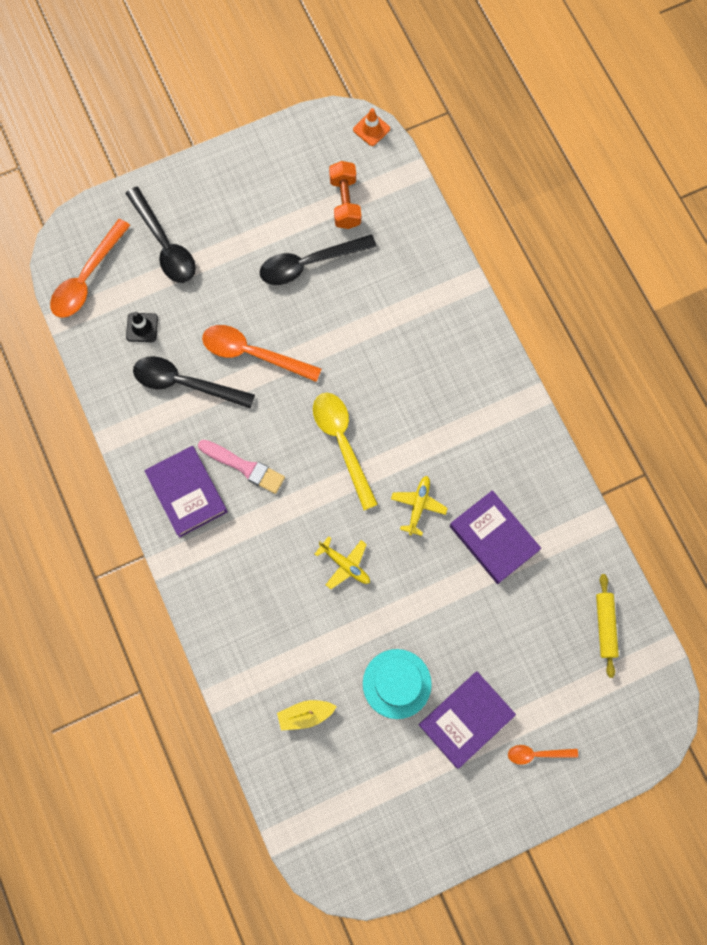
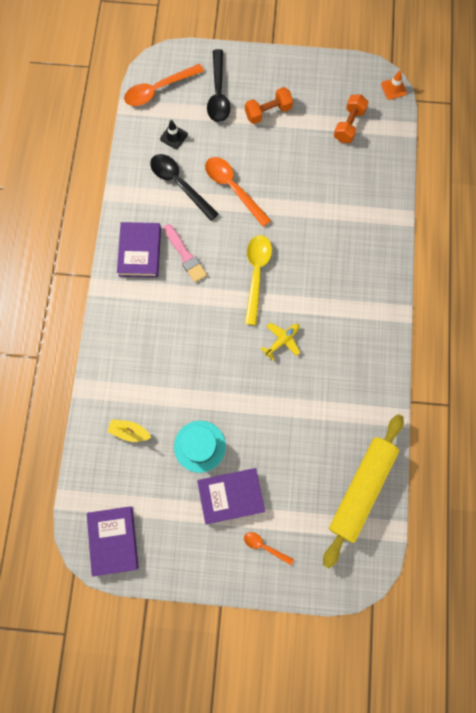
camera: 30 degrees right, 0 degrees up
black spoon [260,234,377,285] -> none
yellow plane [315,536,370,589] -> none
purple book [450,490,541,584] -> purple book moved to [87,506,139,577]
yellow rolling pin [596,574,619,678] -> yellow rolling pin [323,414,404,568], size x2.09
none -> orange dumbbell [245,87,293,124]

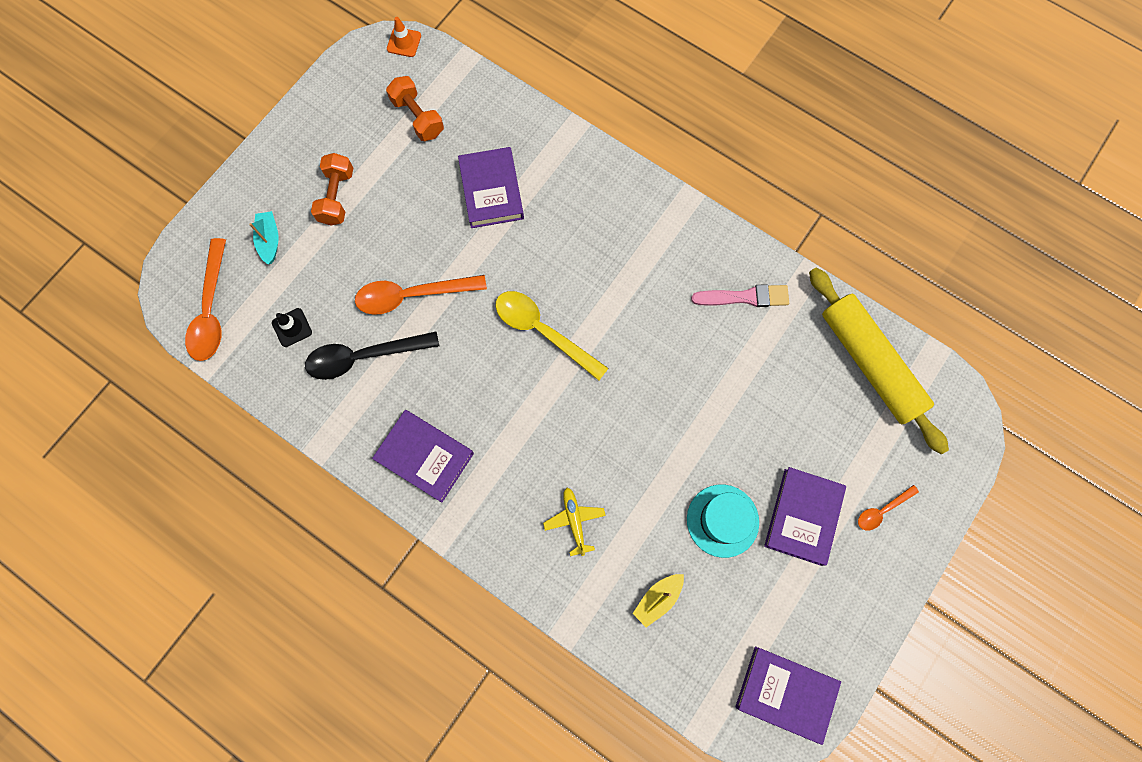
camera: 60 degrees left, 0 degrees up
pink brush [164,224,207,282] -> pink brush moved to [691,284,789,307]
black spoon [207,49,231,122] -> turquoise boat [249,211,279,264]
yellow plane [261,323,300,361] -> yellow plane moved to [543,488,606,556]
none -> purple book [458,147,524,228]

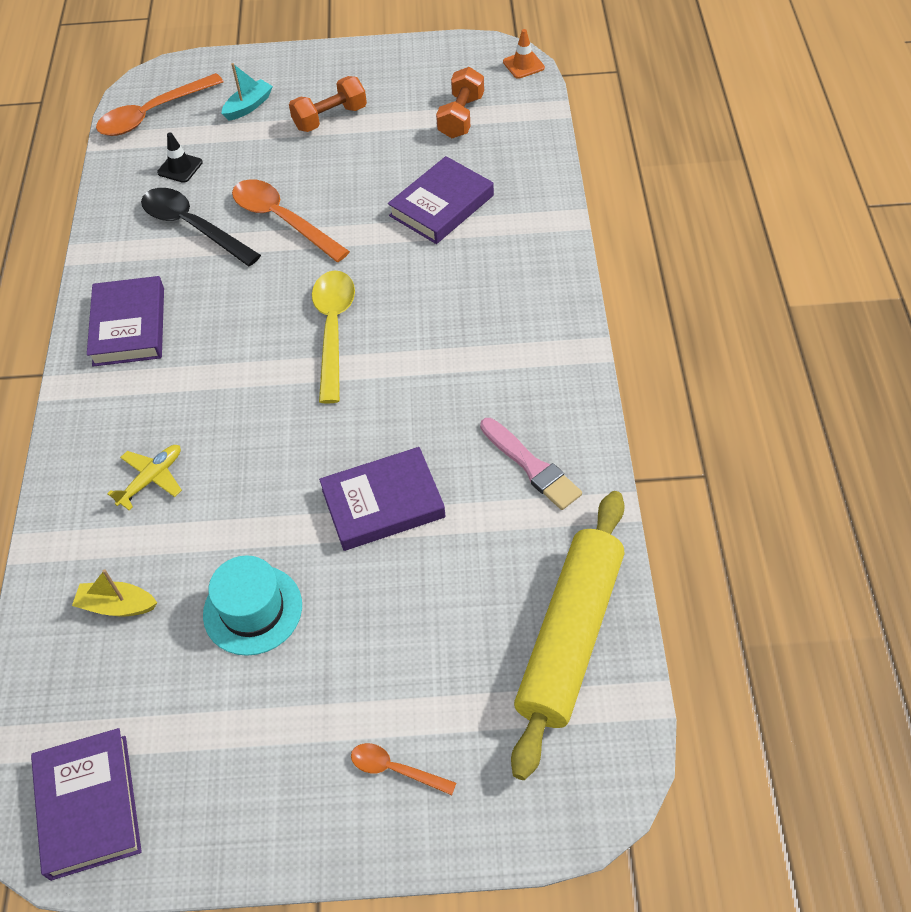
camera: 55 degrees right, 20 degrees down
purple book [764,467,846,566] -> purple book moved to [319,447,446,551]

